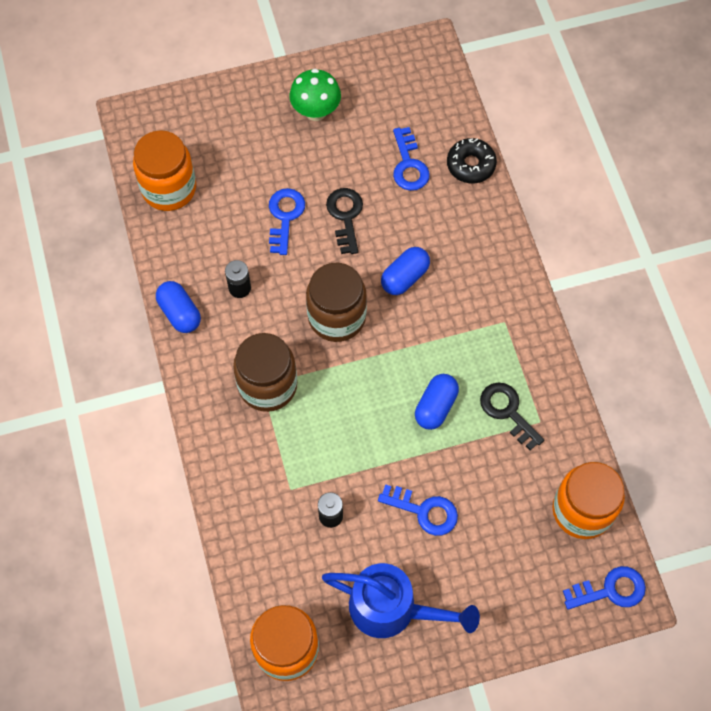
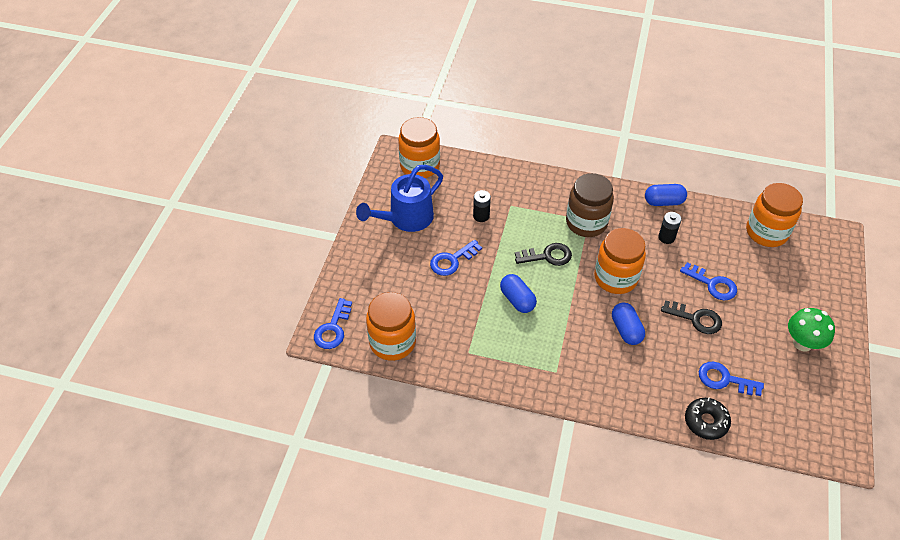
camera: 120 degrees right, 15 degrees down
brown jar [306,263,367,342] -> orange jar [594,228,646,294]
black key [480,382,544,450] -> black key moved to [515,243,572,266]

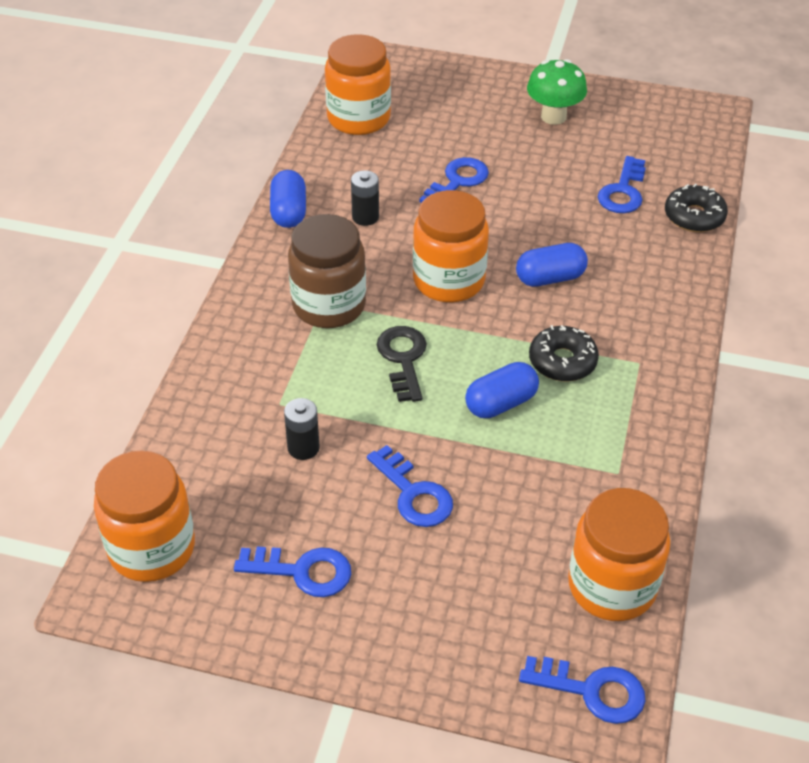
camera: 90 degrees left, 5 degrees down
blue watering can [356,165,443,232] -> blue key [234,546,351,597]
black key [661,300,722,334] -> none
none -> black donut [529,325,599,382]

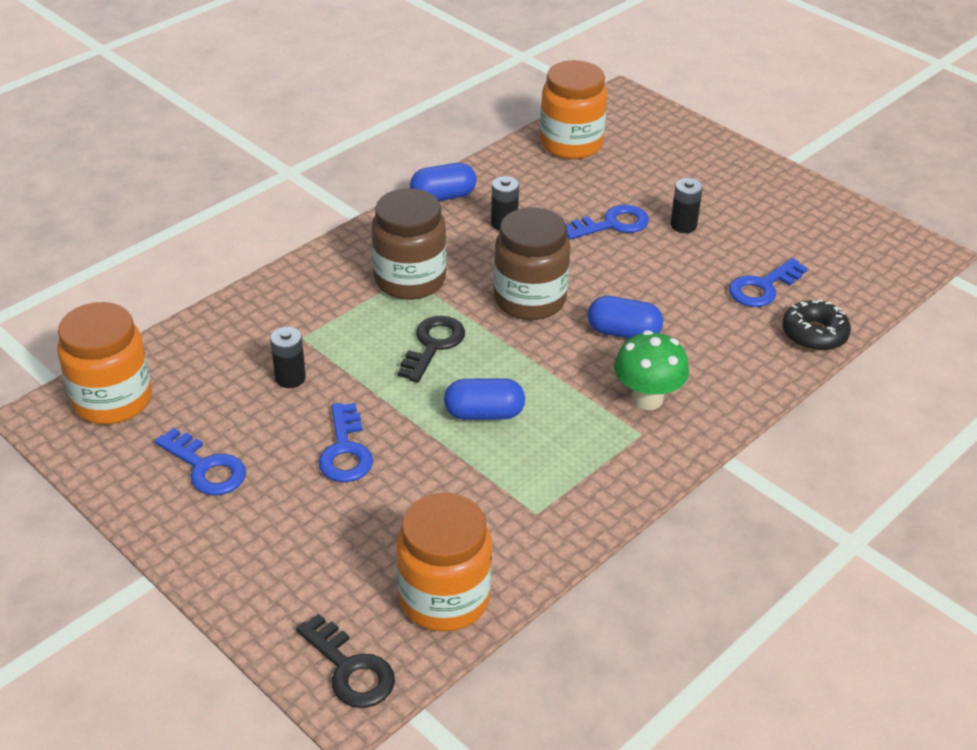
camera: 30 degrees right, 5 degrees down
blue capsule [270,170,306,228] -> blue capsule turned 45 degrees clockwise [410,163,477,201]
orange jar [413,190,489,302] -> brown jar [494,208,570,320]
blue key [519,656,645,724] -> black key [296,614,395,708]
green mushroom [527,59,587,125] -> green mushroom moved to [614,330,689,410]
black donut [529,325,599,382] -> none
none -> black battery [670,178,703,233]

